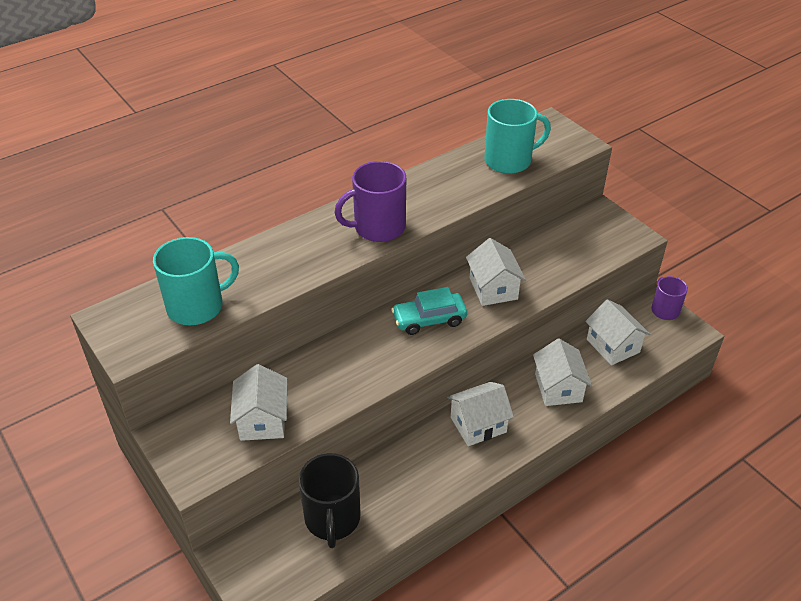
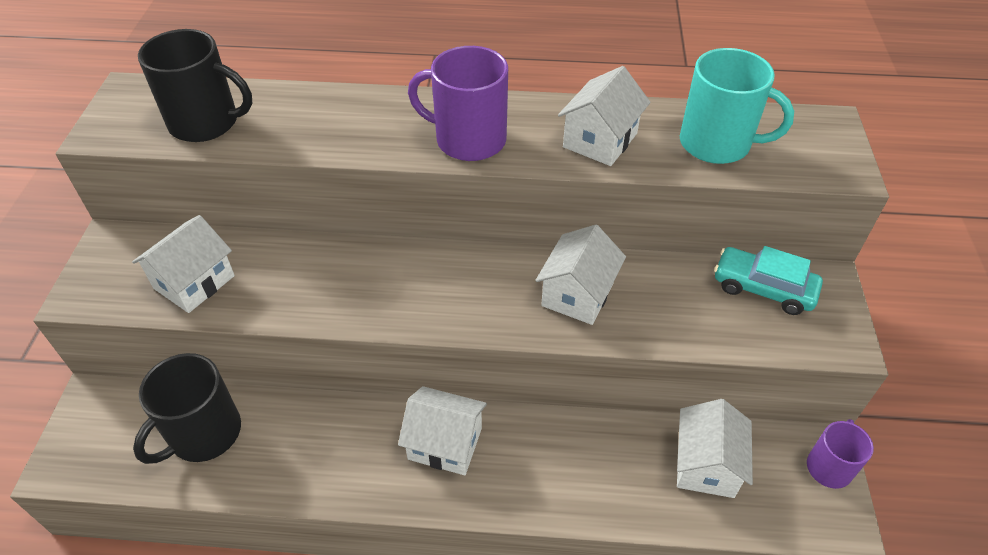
camera: 40 degrees right, 5 degrees up
turquoise mug [153,237,239,325] -> black mug [138,29,252,142]
turquoise car [391,287,467,335] -> turquoise car moved to [714,246,823,315]
white house [533,338,592,406] -> white house moved to [558,66,651,166]

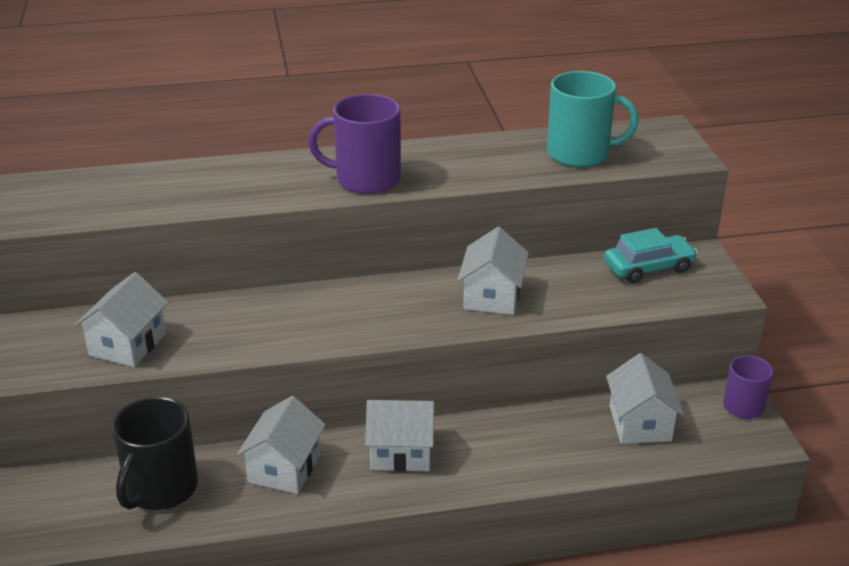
camera: 15 degrees left, 15 degrees down
black mug [138,29,252,142] -> none
white house [558,66,651,166] -> white house moved to [237,396,326,494]
turquoise car [714,246,823,315] -> turquoise car turned 150 degrees clockwise [604,228,698,283]

